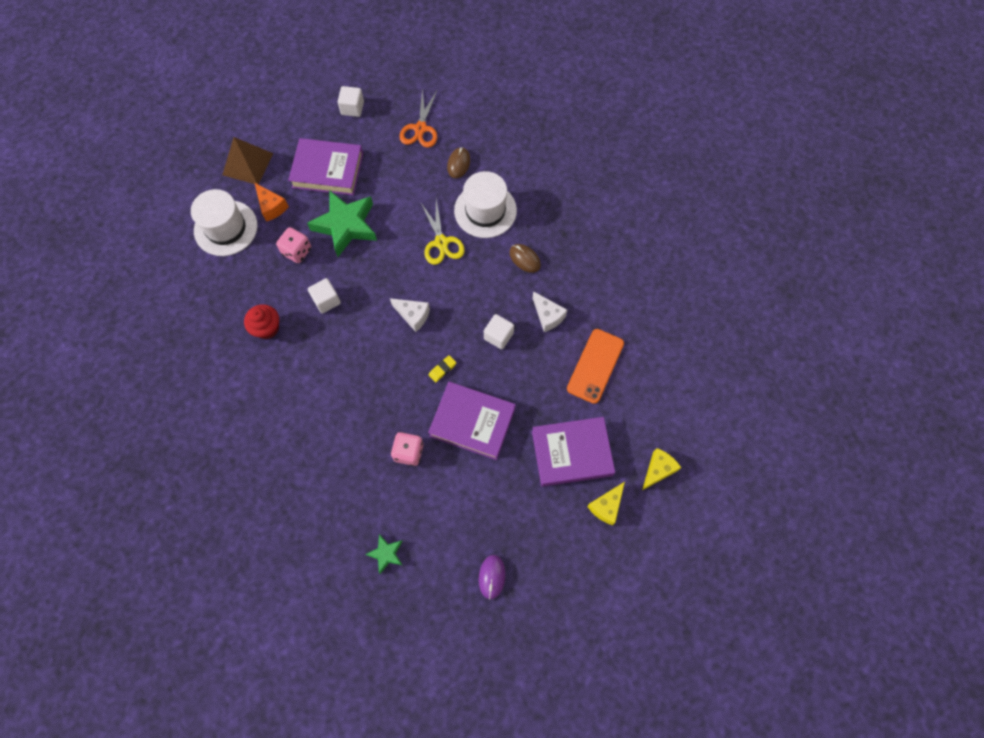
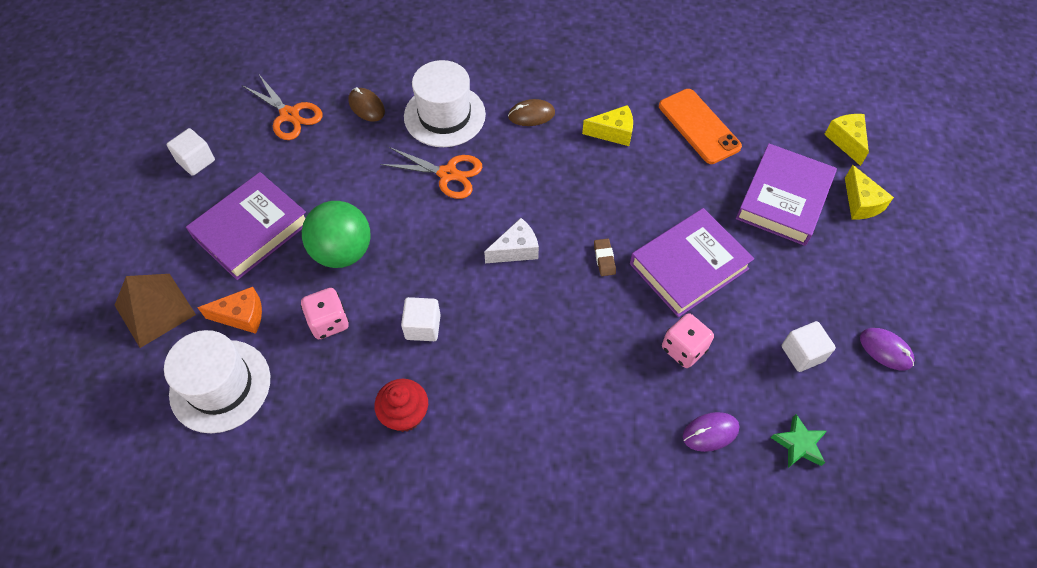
camera: 55 degrees left, 10 degrees down
green star [307,191,377,257] -> green ball [302,201,371,268]
yellow scissors [421,200,465,265] -> orange scissors [380,147,482,199]
yellow eraser [429,355,456,382] -> brown eraser [594,239,616,276]
white cube [484,314,514,349] -> white cube moved to [782,321,836,372]
white cheese [533,291,567,332] -> yellow cheese [582,105,633,146]
none -> purple mouse [683,412,740,452]

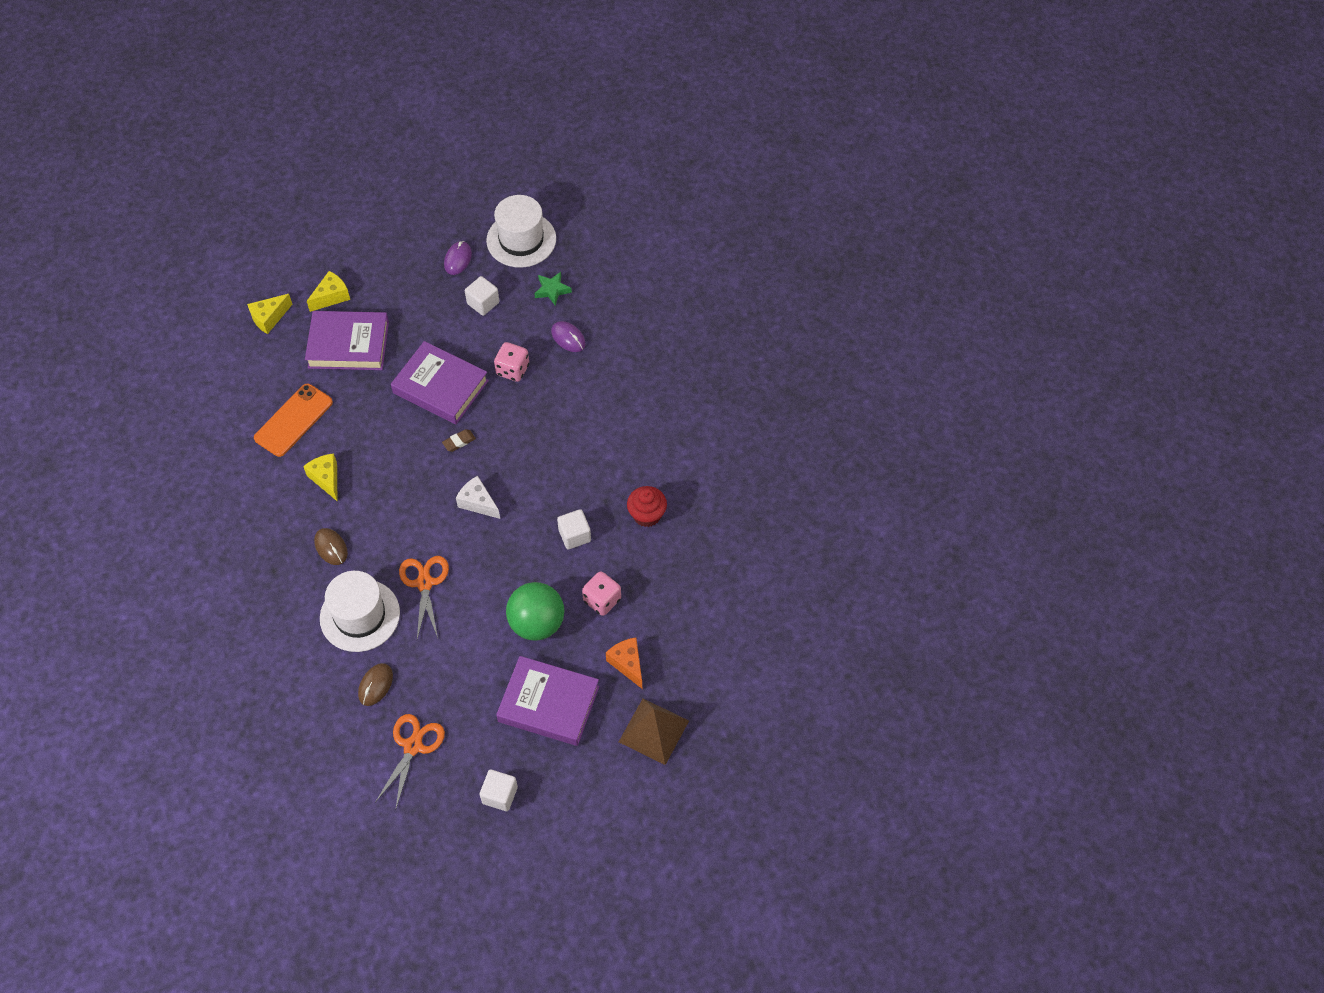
camera: 115 degrees left, 0 degrees up
white hat [164,330,270,433] -> white hat moved to [486,195,556,268]

